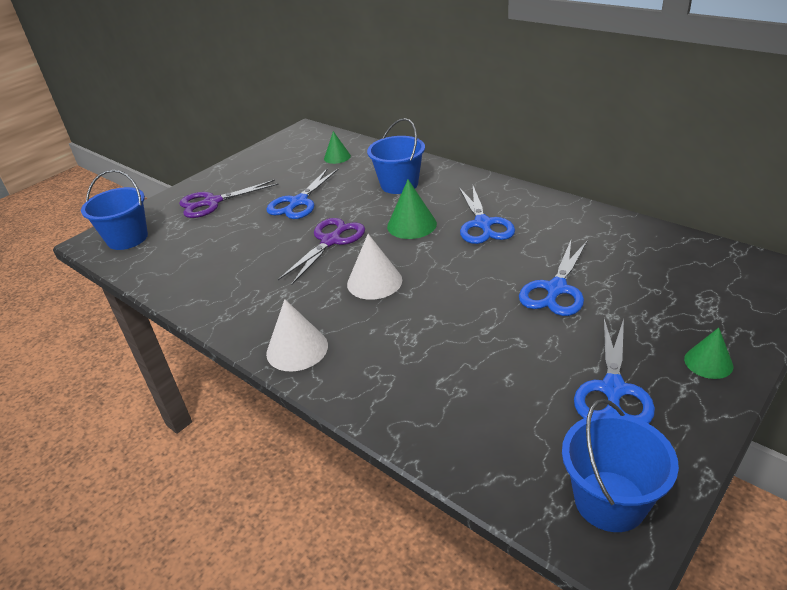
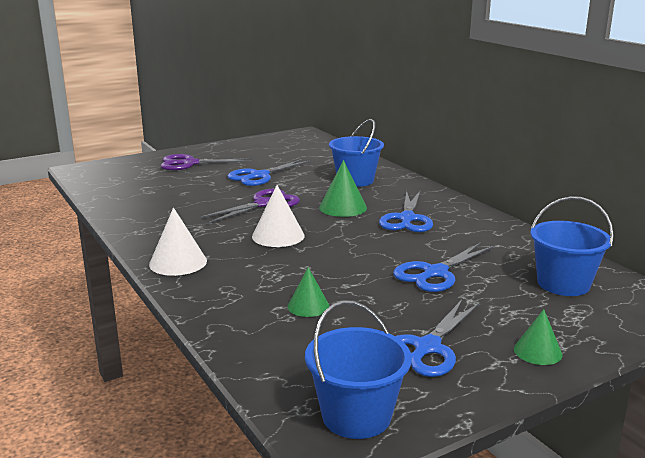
camera: 15 degrees right, 15 degrees down
blue bucket [81,170,148,250] -> blue bucket moved to [531,196,614,296]
green cone [324,131,351,164] -> green cone moved to [288,267,329,317]

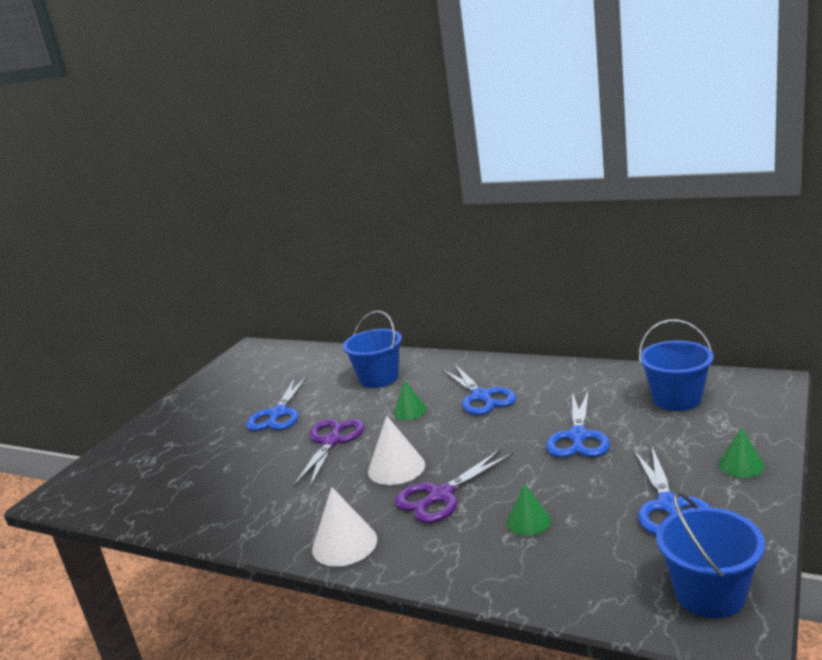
camera: 30 degrees left, 0 degrees up
purple scissors [161,154,252,170] -> purple scissors moved to [395,449,513,523]
green cone [319,160,367,217] -> green cone [393,380,427,420], size x0.65

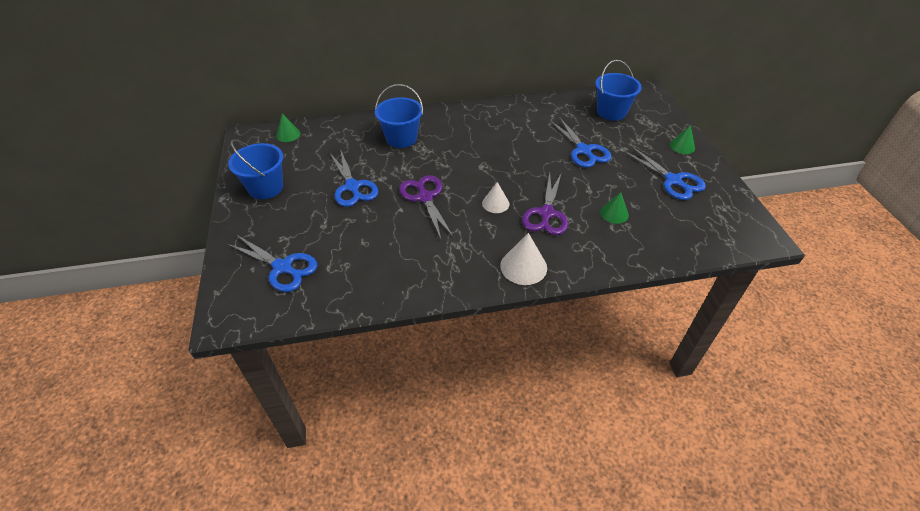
camera: 40 degrees left, 25 degrees up
white cone [368,416,425,485] -> white cone [482,182,510,213], size x0.65
green cone [393,380,427,420] -> green cone moved to [276,114,301,142]
blue scissors [442,365,516,415] -> blue scissors moved to [227,235,317,292]
blue bucket [656,492,765,618] -> blue bucket moved to [228,139,283,199]

